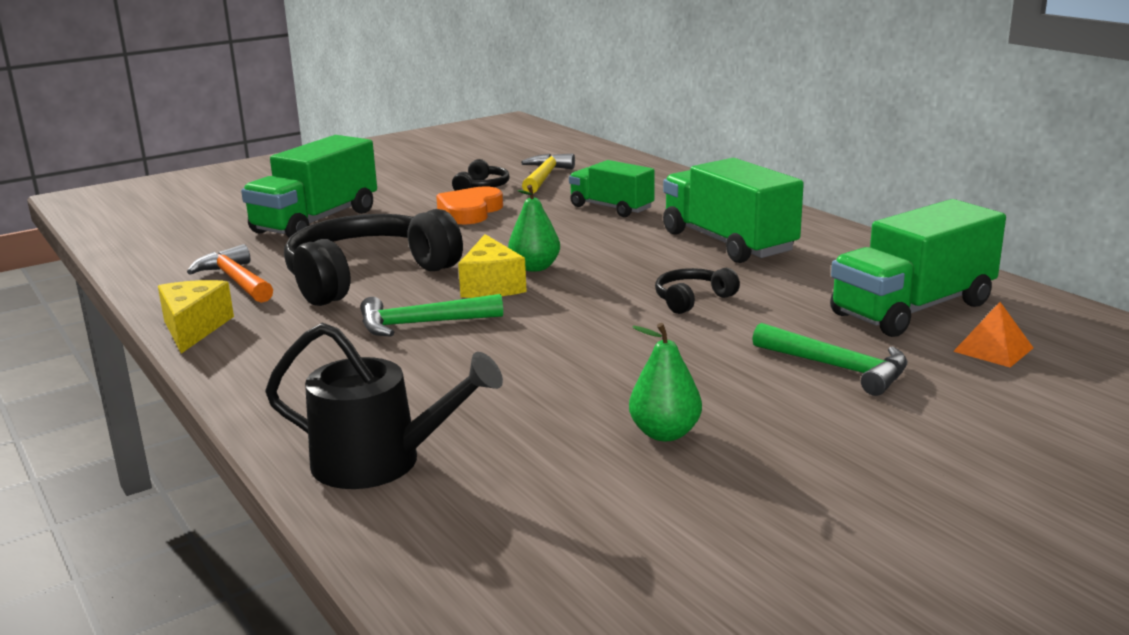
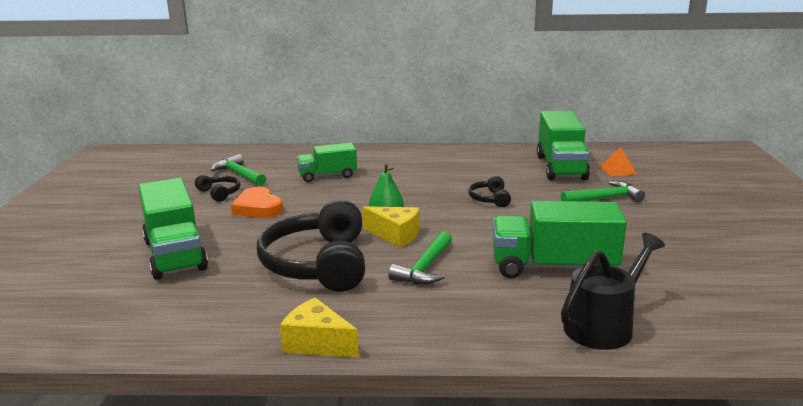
camera: 55 degrees left, 0 degrees up
orange hammer [187,244,273,303] -> none
yellow hammer [521,154,575,194] -> green hammer [211,154,266,186]
green pear [629,323,702,441] -> none
green truck [663,158,804,263] -> green truck moved to [493,201,627,278]

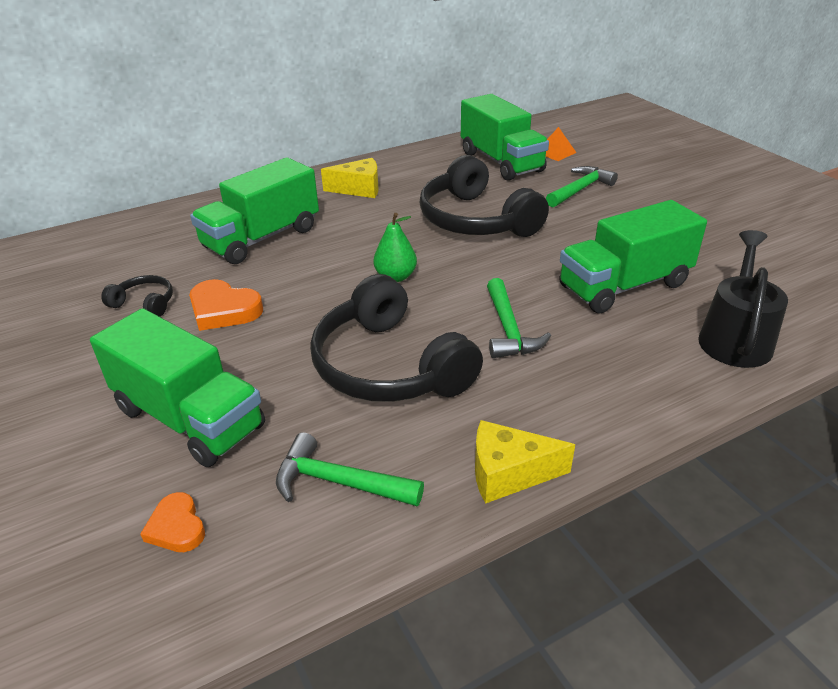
camera: 30 degrees left, 15 degrees up
green hammer [211,154,266,186] -> green hammer moved to [276,432,424,506]
green truck [297,143,357,182] -> green truck [190,157,319,264], size x1.60
yellow cheese [362,206,420,248] -> yellow cheese moved to [321,158,379,198]
black headphones [468,176,511,207] -> black headphones [419,155,549,237], size x2.24
none -> orange heart [140,492,205,552]

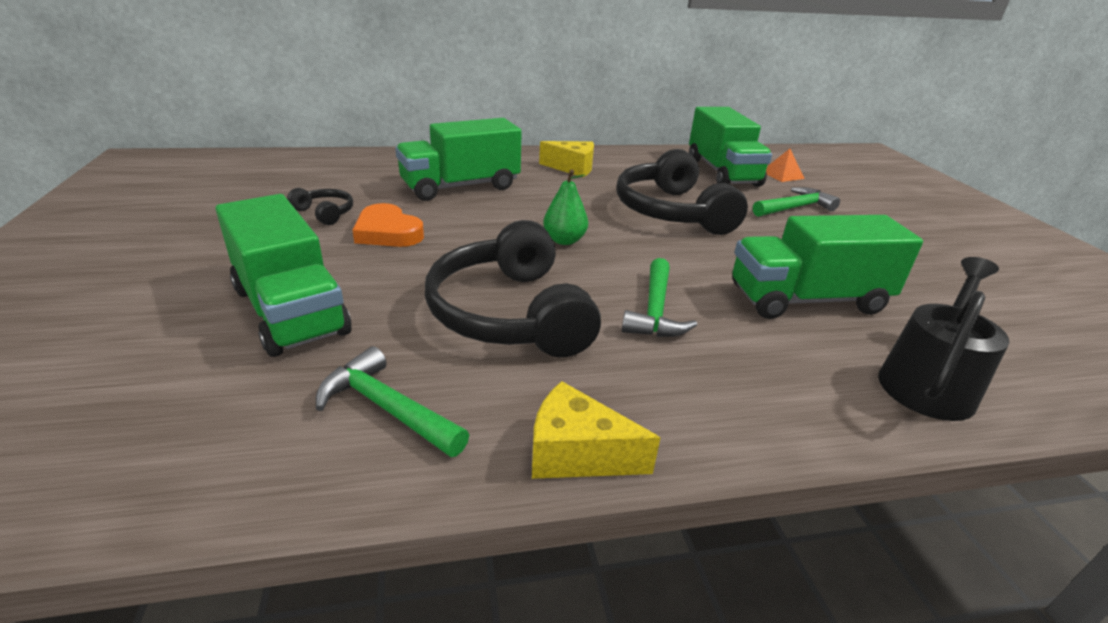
camera: 15 degrees right, 5 degrees down
orange heart [140,492,205,552] -> none

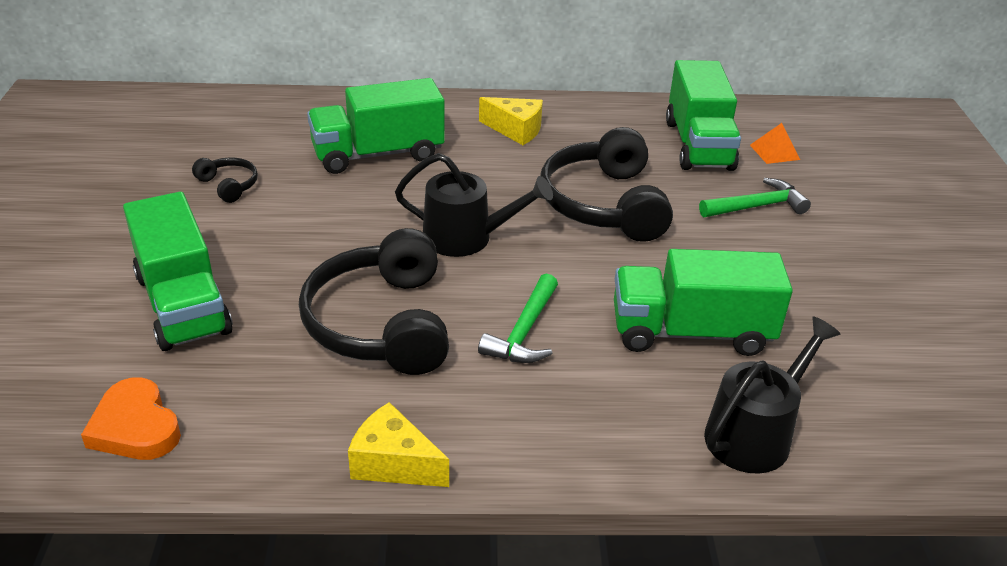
camera: 10 degrees right, 5 degrees up
green hammer [316,346,469,457] -> none
orange heart [352,203,424,247] -> orange heart moved to [81,377,181,460]
green pear [543,169,588,245] -> black watering can [395,153,553,257]

